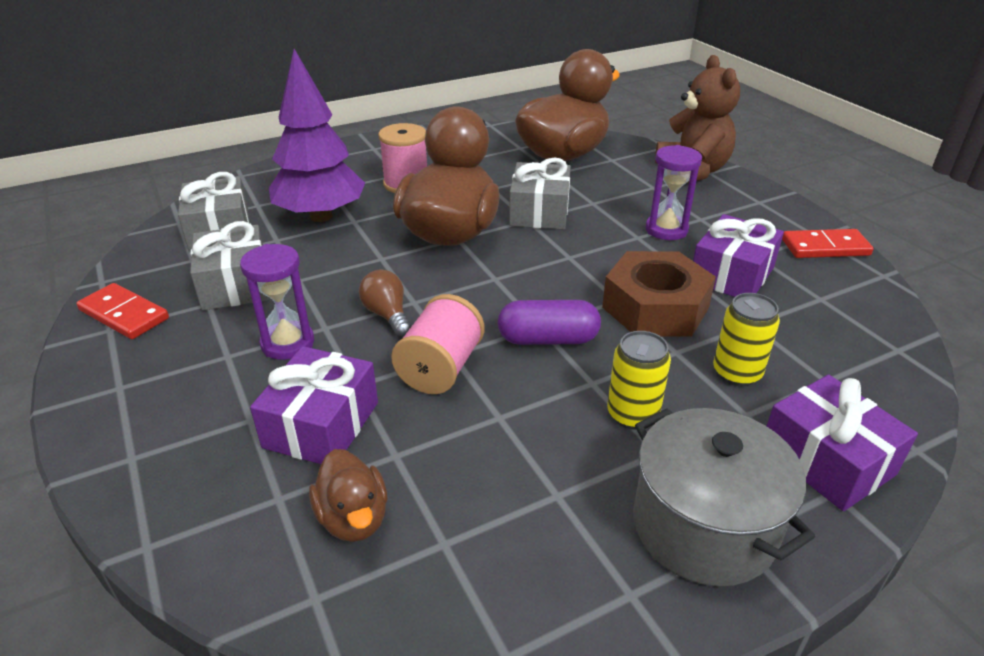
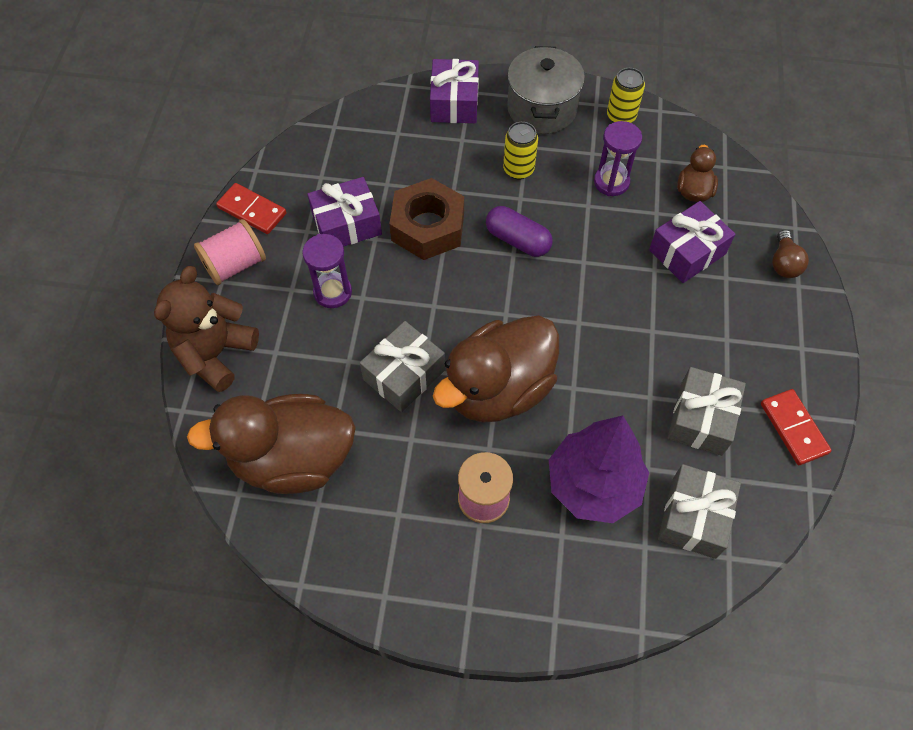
camera: 145 degrees left, 25 degrees up
purple hourglass [240,244,314,360] -> purple hourglass moved to [594,121,642,196]
brown light bulb [359,270,411,337] -> brown light bulb moved to [772,230,809,278]
pink spool [391,294,484,394] -> pink spool moved to [194,219,266,285]
yellow can [713,293,780,386] -> yellow can moved to [607,68,645,123]

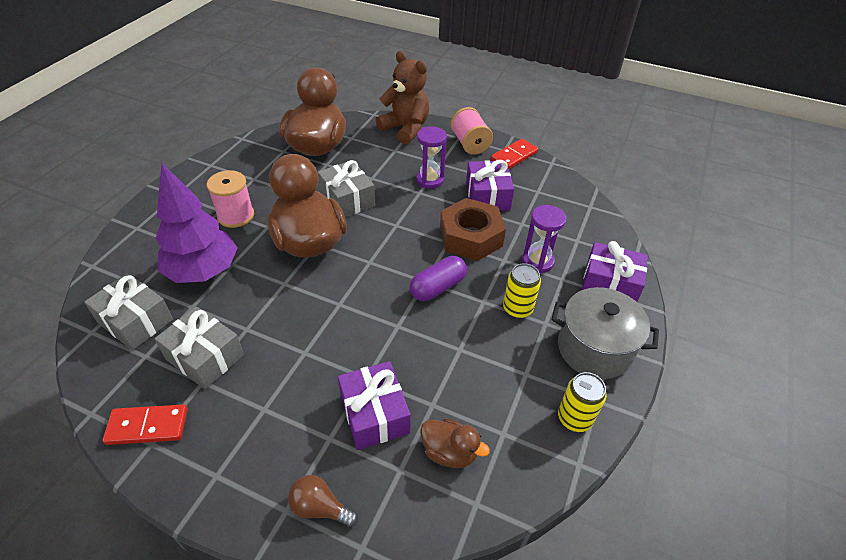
camera: 105 degrees right, 15 degrees down
purple hourglass [594,121,642,196] -> purple hourglass moved to [522,205,566,273]

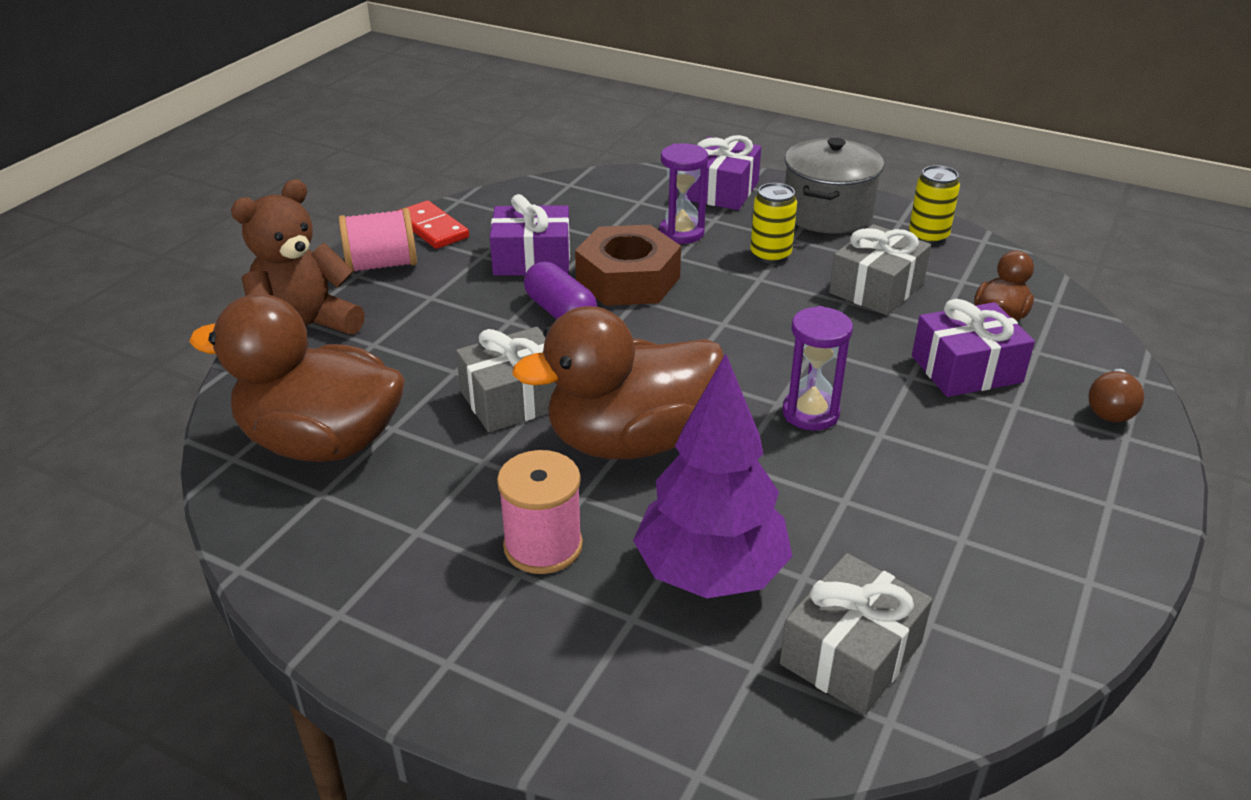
camera: 85 degrees left, 10 degrees down
red domino [102,404,188,445] -> none
grey gift [155,306,244,389] -> grey gift moved to [829,224,931,315]
purple capsule [410,256,467,301] -> purple capsule moved to [524,261,597,319]
purple hourglass [416,126,447,189] -> purple hourglass moved to [782,306,853,430]

